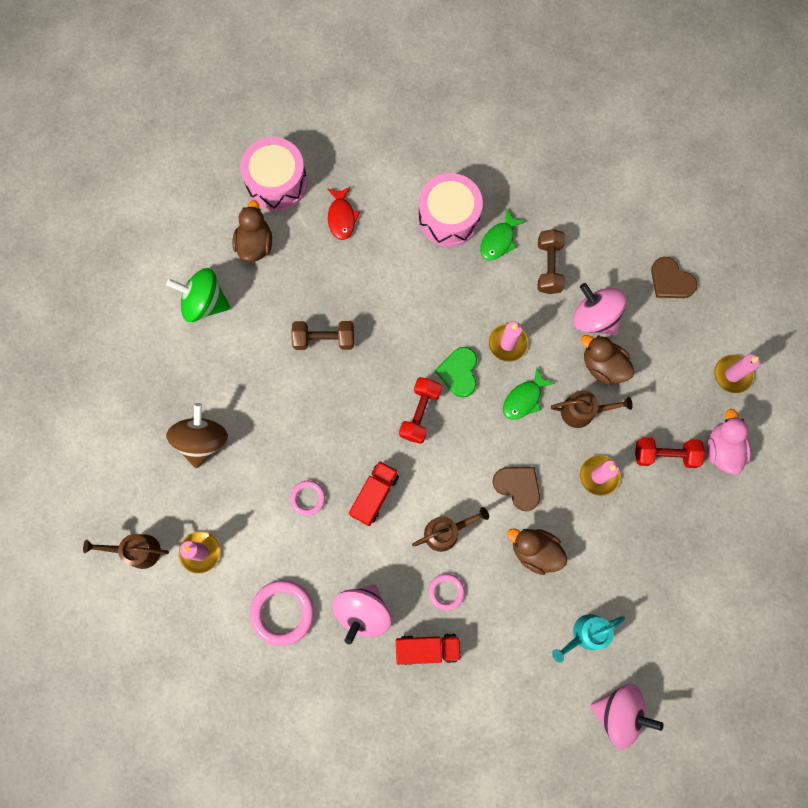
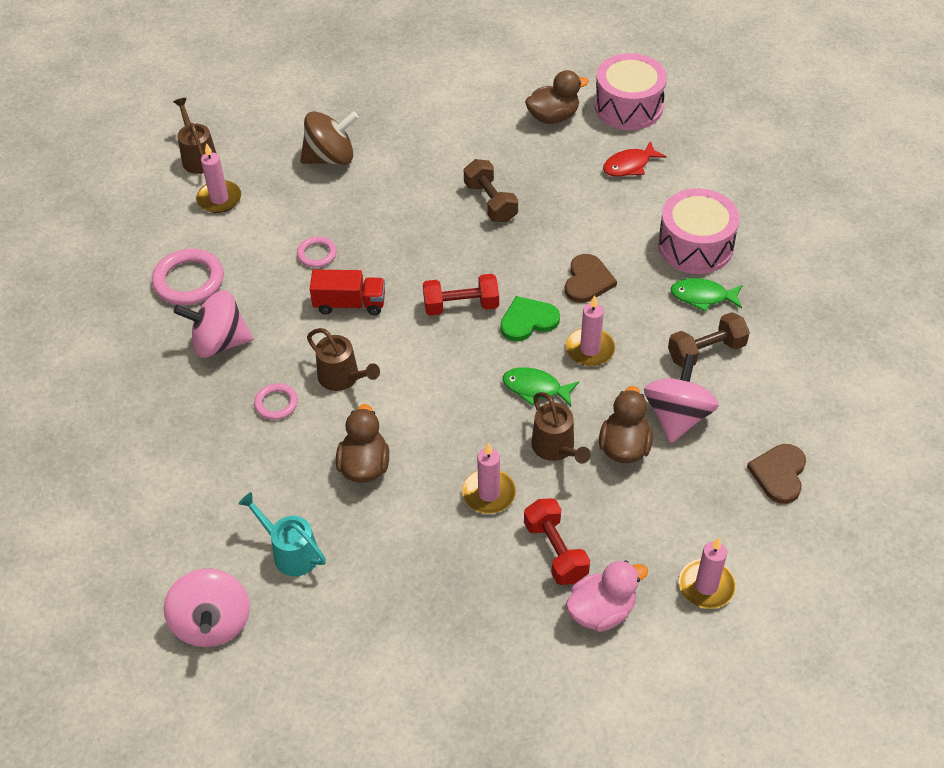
camera: 65 degrees right, 25 degrees down
green spinning top [166,268,230,322] -> none
red truck [396,633,461,665] -> none
brown heart [492,467,540,511] -> brown heart moved to [565,254,617,303]

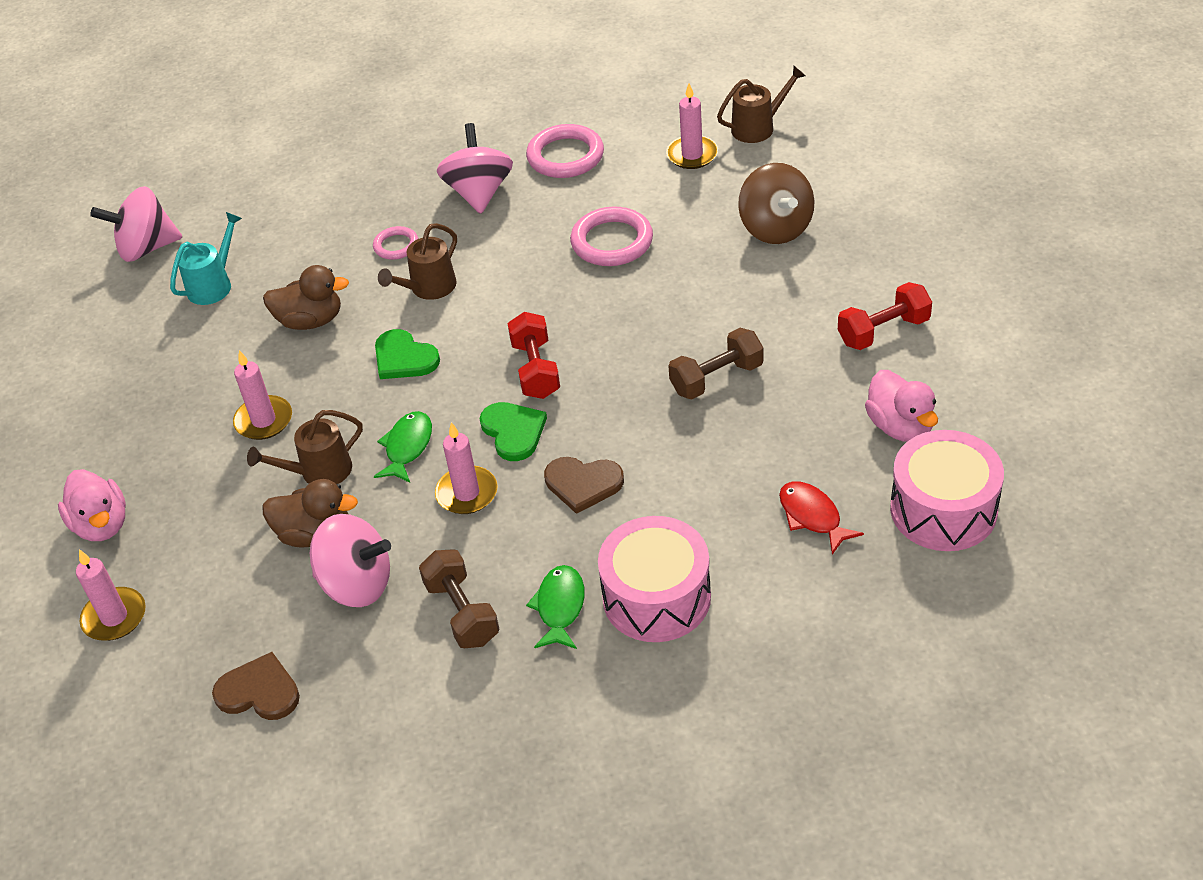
camera: 90 degrees right, 5 degrees down
pink ring [297,236,337,268] -> pink ring [570,207,653,266], size x1.77
red truck [310,269,385,315] -> none
red dumbbell [524,498,590,585] -> red dumbbell moved to [838,282,932,350]
brown duck [525,70,589,124] -> pink duck [865,370,938,442]
none -> green heart [375,329,440,379]

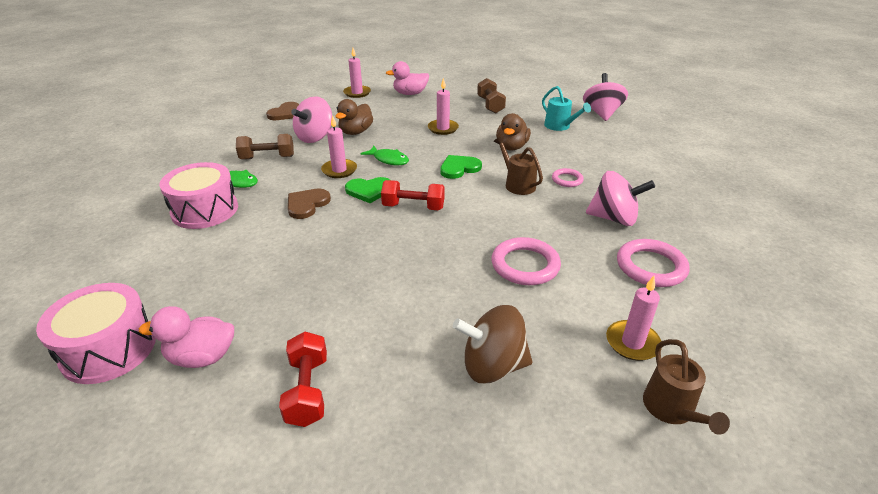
camera: 105 degrees right, 10 degrees down
brown watering can [247,410,363,484] -> none
brown dumbbell [668,328,763,399] -> brown dumbbell moved to [477,78,506,113]
red fish [779,481,864,555] -> none

